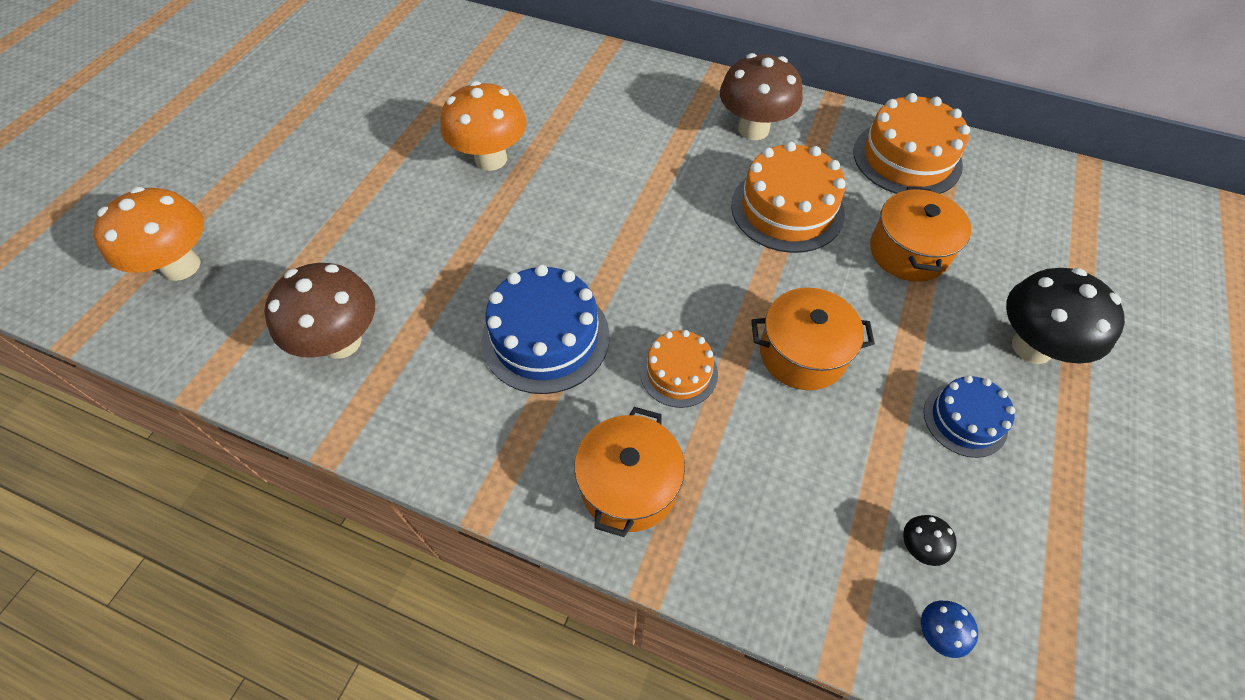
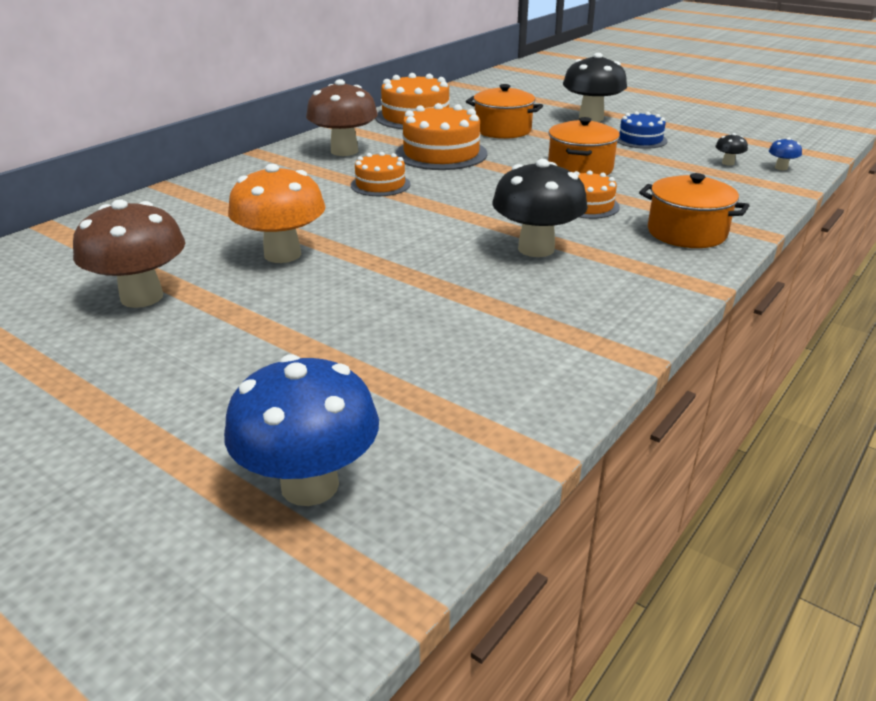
camera: 75 degrees left, 25 degrees down
orange mushroom [93,187,204,281] -> blue mushroom [224,354,379,506]
brown mushroom [264,263,375,359] -> brown mushroom moved to [73,199,185,308]
blue cake [482,264,610,394] -> black mushroom [492,159,588,257]
none -> orange cake [351,152,411,196]

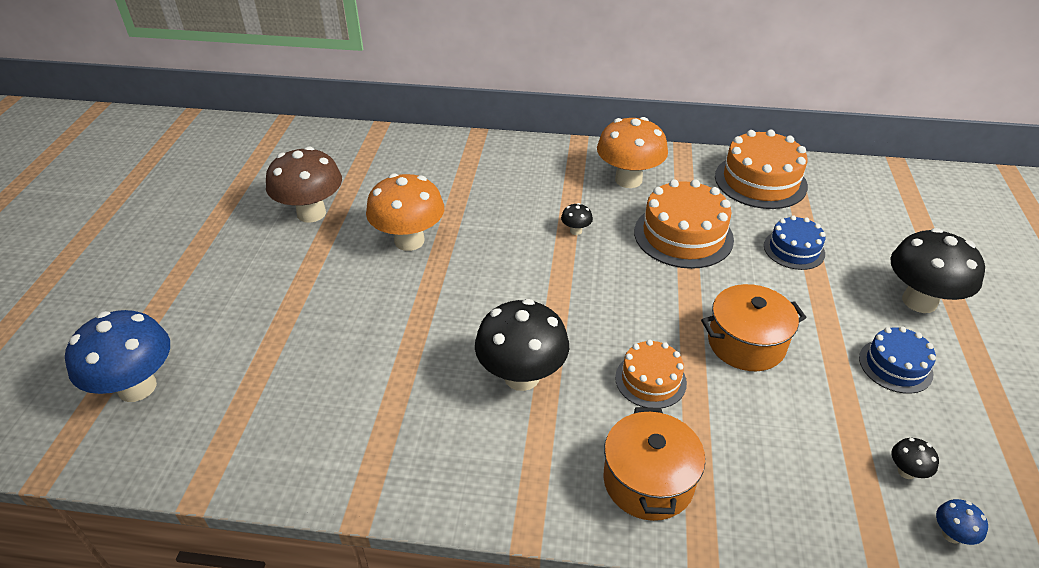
camera: 60 degrees right, 10 degrees up
brown mushroom [306,79,378,156] -> orange mushroom [597,117,668,188]
orange cake [351,152,411,196] -> black mushroom [561,203,593,235]
orange pot [466,84,543,139] -> blue cake [764,215,826,270]

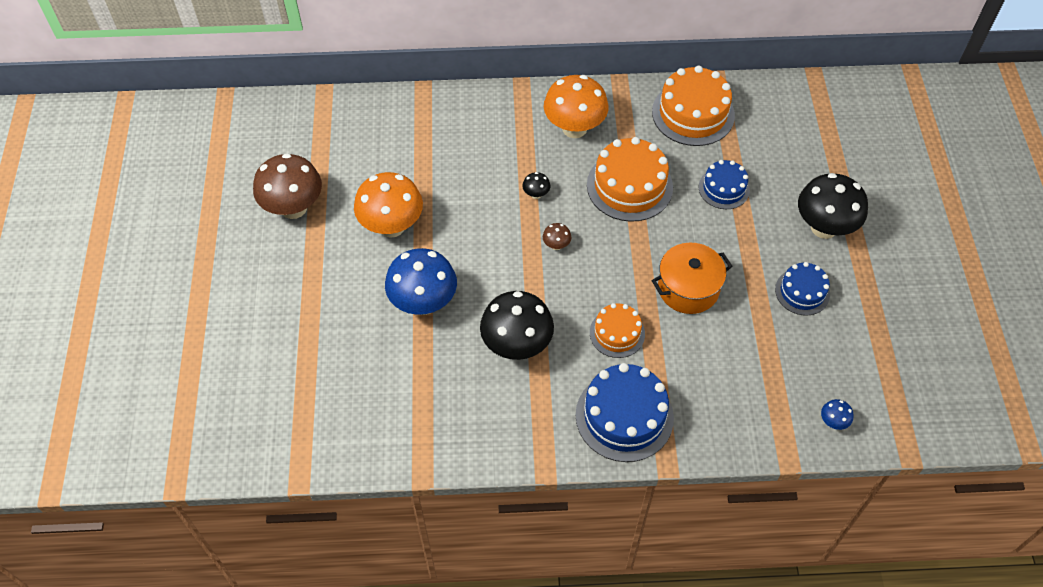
camera: 10 degrees left, 15 degrees up
blue mushroom [65,310,170,402] -> blue mushroom moved to [385,248,457,315]
orange pot [603,407,705,521] -> blue cake [576,363,674,462]
black mushroom [892,438,939,479] -> none
none -> brown mushroom [543,223,571,250]

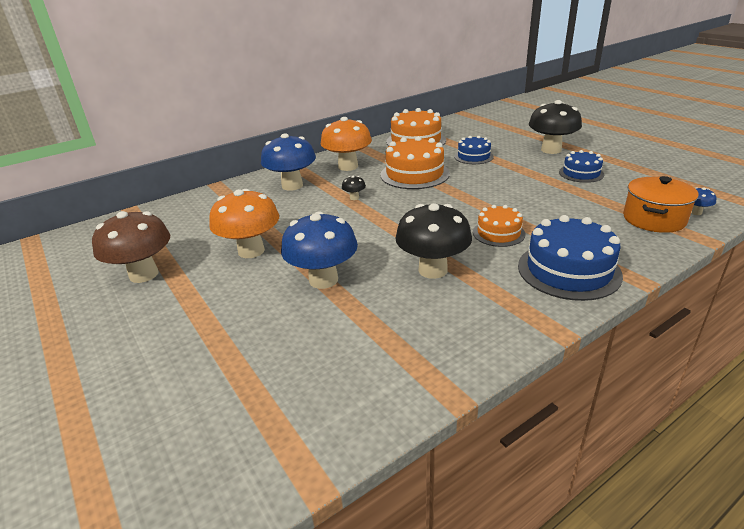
camera: 30 degrees left, 25 degrees down
brown mushroom [543,223,571,250] -> none
orange pot [652,243,733,314] -> orange pot moved to [623,176,698,233]
none -> blue mushroom [261,133,316,191]

